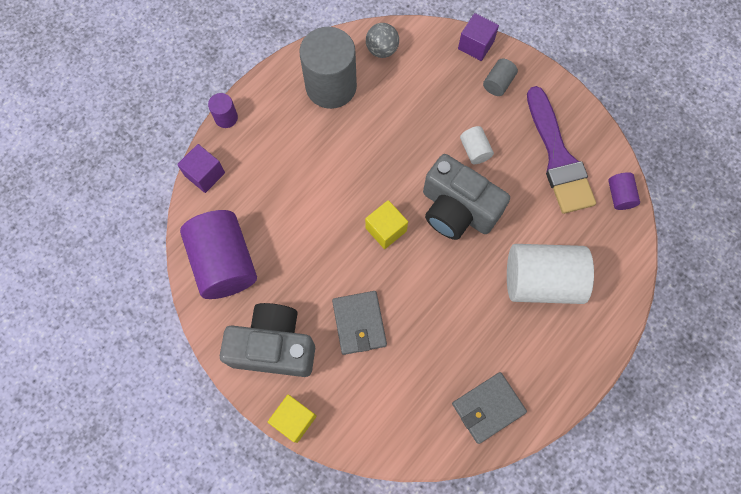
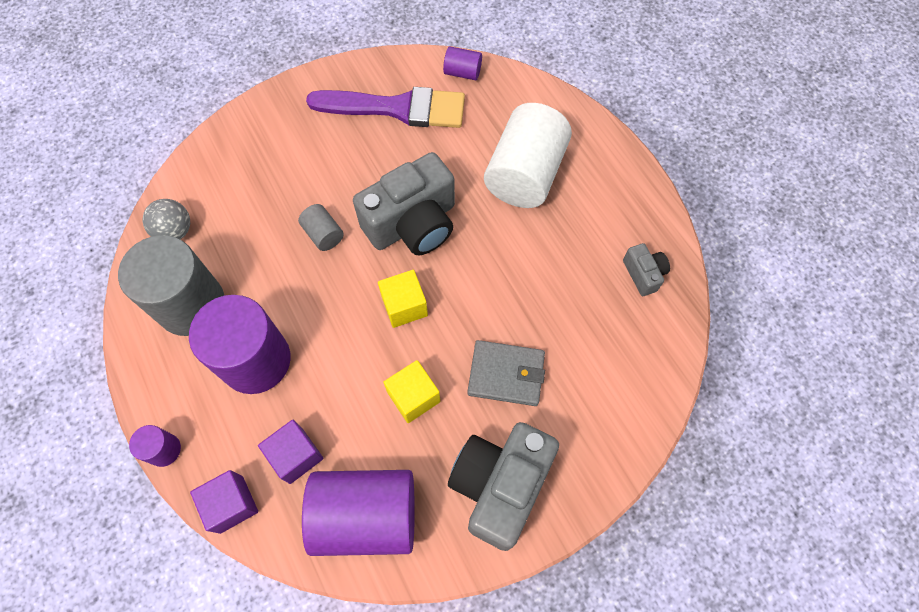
camera: 70 degrees left, 5 degrees down
yellow cube [268,394,317,443] -> yellow cube moved to [383,360,440,423]
grey wallet [452,372,527,444] -> grey camera [623,243,670,296]
purple cube [458,13,499,61] -> purple cube moved to [258,420,323,484]
white cylinder [460,126,494,164] -> none
grey cylinder [483,59,518,96] -> grey cylinder moved to [298,204,344,251]
none -> purple cylinder [189,295,291,394]

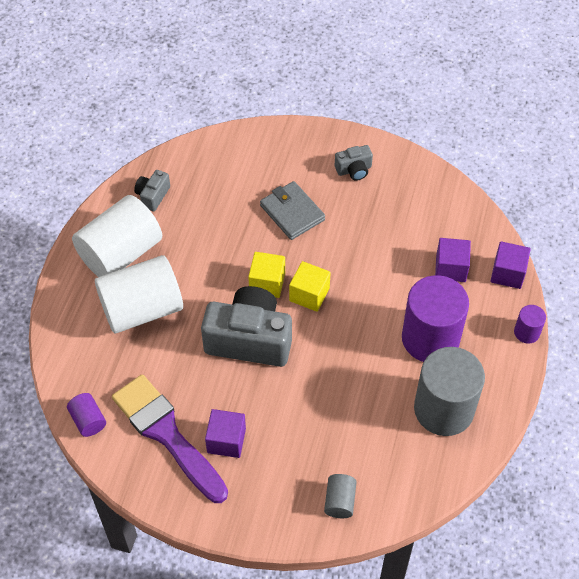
camera: 135 degrees left, 10 degrees down
grey ball [143,199,190,239] -> none
grey cylinder [298,204,344,251] -> grey cylinder moved to [324,474,357,518]
purple cylinder [302,470,415,556] -> none
yellow cube [383,360,440,423] -> yellow cube moved to [248,252,285,298]
grey camera [448,422,559,551] -> grey camera [335,145,373,181], size x0.47
none -> white cylinder [72,195,162,277]
none -> purple cube [205,409,246,458]

